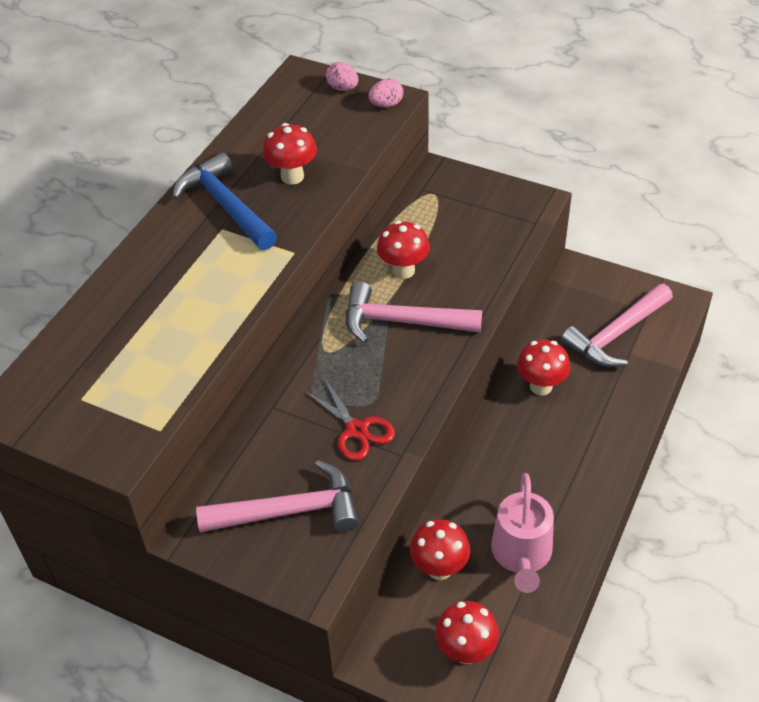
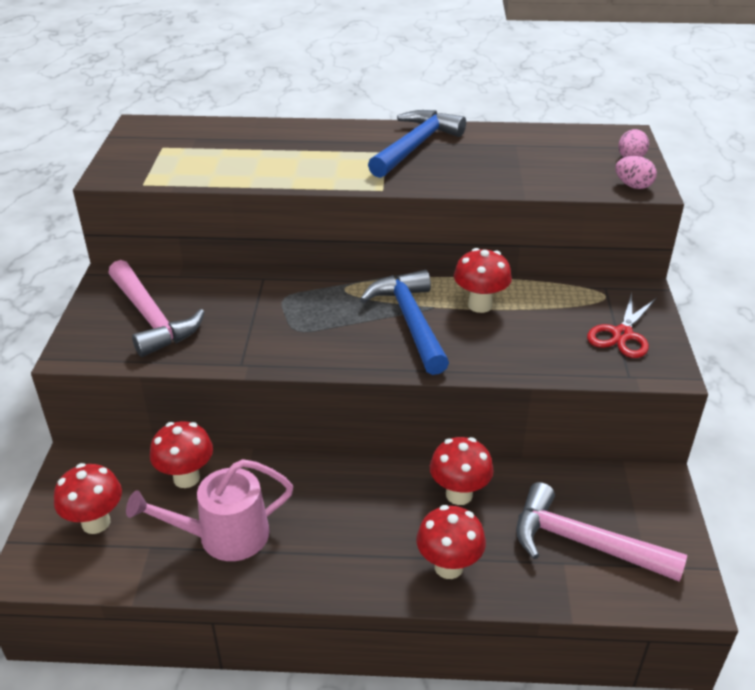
camera: 65 degrees right, 10 degrees down
red mushroom [263,123,317,184] -> red mushroom moved to [416,505,486,579]
red scissors [304,377,395,461] -> red scissors moved to [587,293,657,358]
pink hammer [346,281,482,343] -> blue hammer [360,270,449,375]

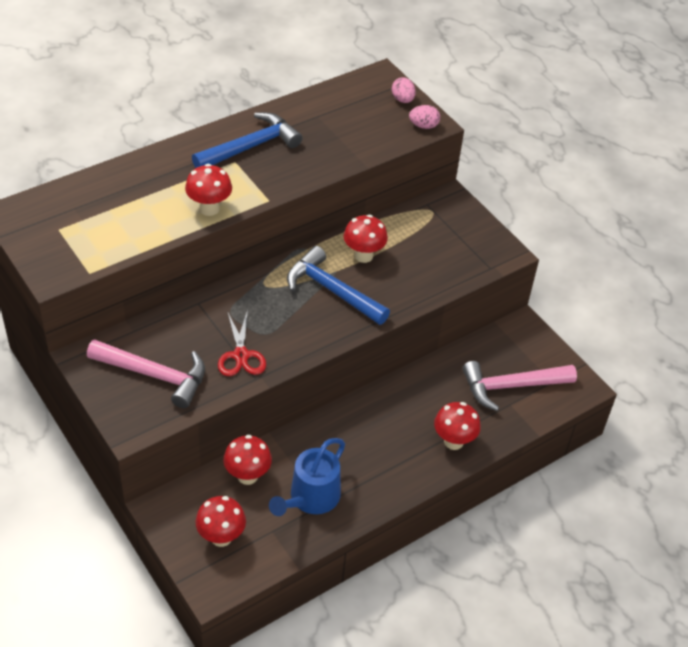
camera: 40 degrees left, 10 degrees up
pink watering can [126,459,293,561] -> blue watering can [269,438,345,516]
blue hammer [368,110,466,178] -> blue hammer turned 60 degrees clockwise [192,112,302,168]
red mushroom [430,437,494,505] -> red mushroom moved to [185,164,232,216]
red scissors [587,293,657,358] -> red scissors moved to [218,310,266,376]

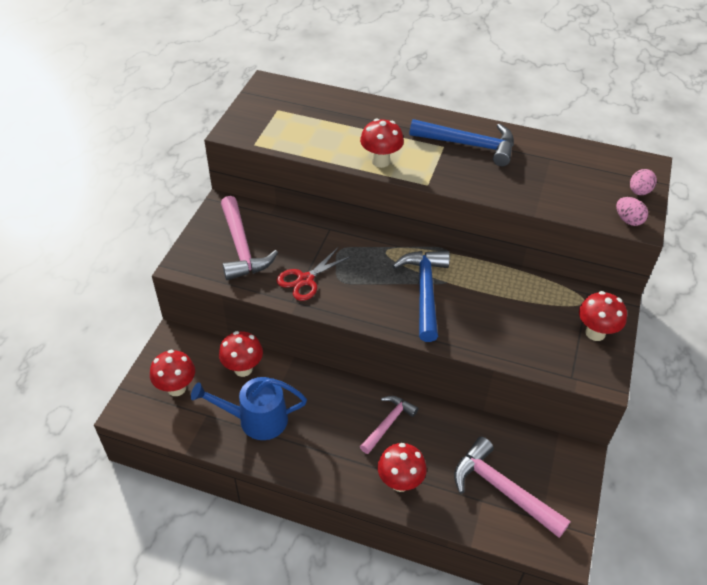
camera: 55 degrees right, 0 degrees up
red mushroom [344,215,388,263] -> red mushroom moved to [579,291,627,341]
none -> pink hammer [360,396,418,454]

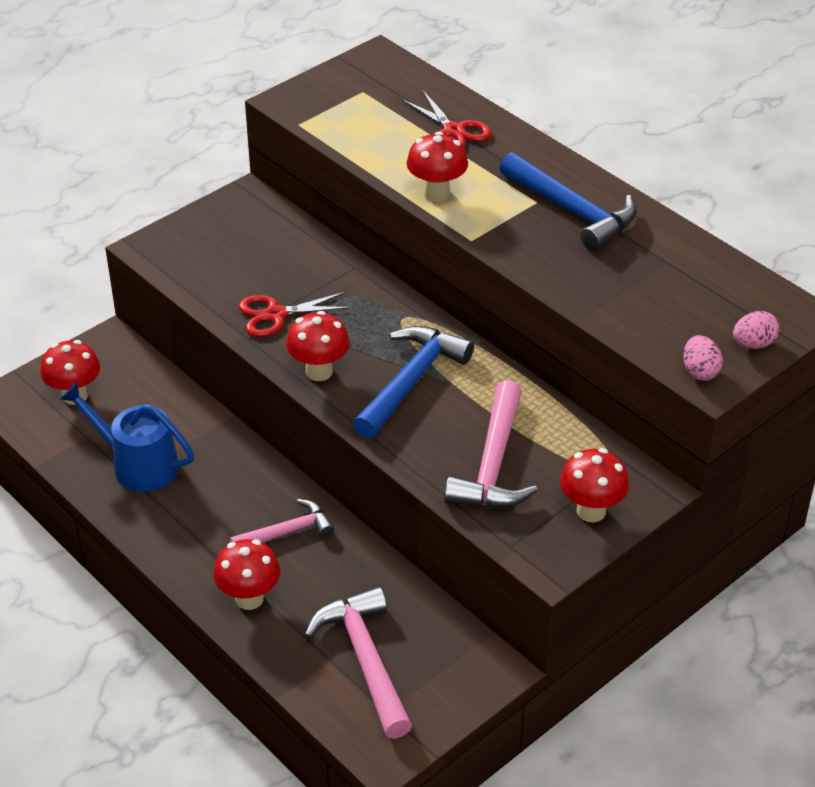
camera: 30 degrees right, 5 degrees down
red mushroom [219,331,263,377] -> red mushroom moved to [286,311,350,381]
pink hammer [221,196,278,280] -> pink hammer moved to [444,380,538,508]
none -> red scissors [402,90,491,147]

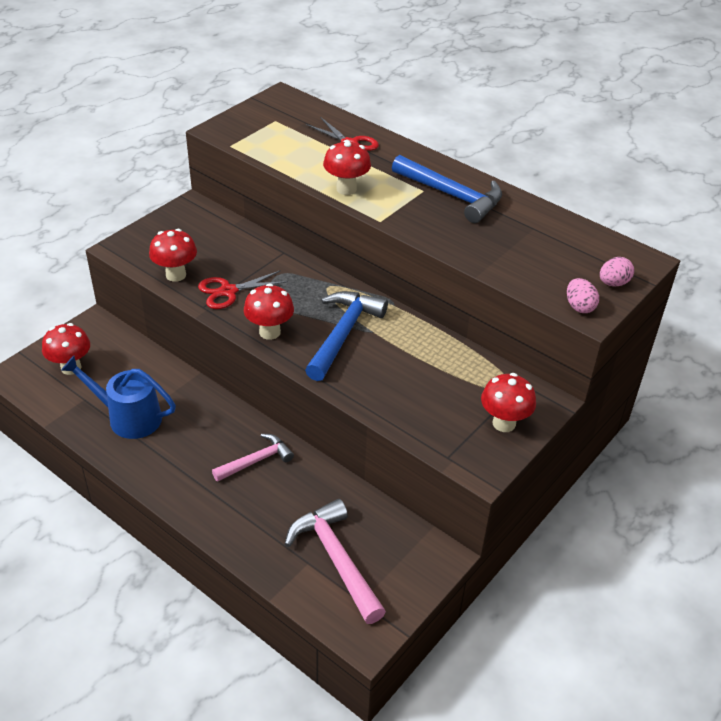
camera: 10 degrees left, 0 degrees up
red mushroom [213,539,280,610] -> red mushroom moved to [149,229,197,282]
pink hammer [444,380,538,508] -> none

